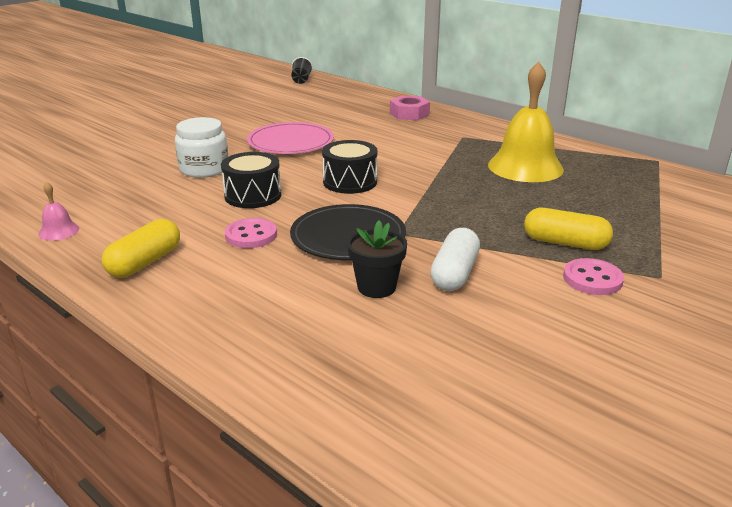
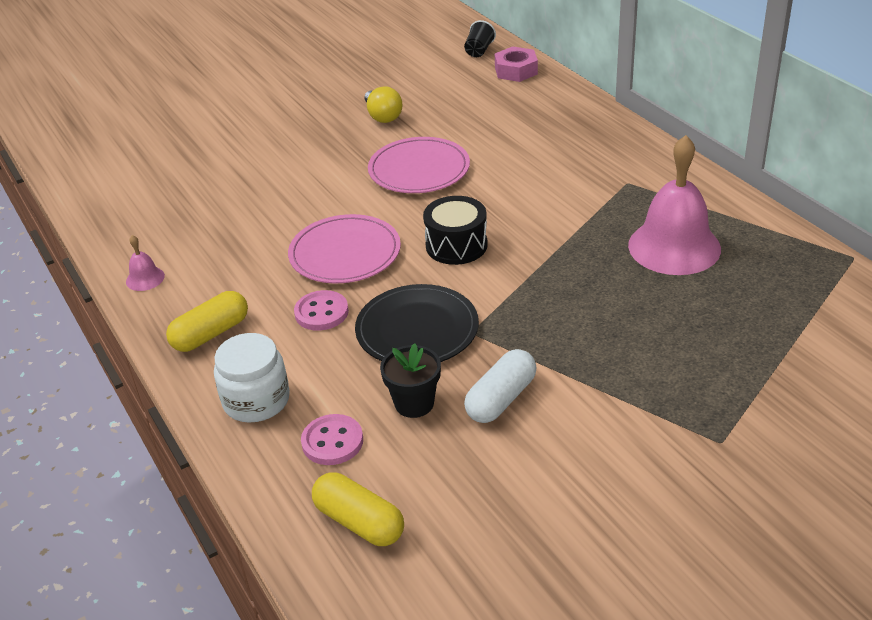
camera: 20 degrees right, 10 degrees up
white jar [175,117,229,178] -> white jar moved to [214,333,290,423]
black drum [221,152,281,208] -> pink plate [288,214,401,283]
pink nut [390,96,430,120] -> pink nut moved to [495,46,538,82]
yellow bell [488,61,564,182] -> pink bell [628,135,721,275]
yellow capsule [524,208,613,250] -> yellow capsule moved to [312,472,404,546]
pink button [563,258,624,295] -> pink button moved to [301,414,363,465]
none -> yellow light bulb [365,86,403,123]

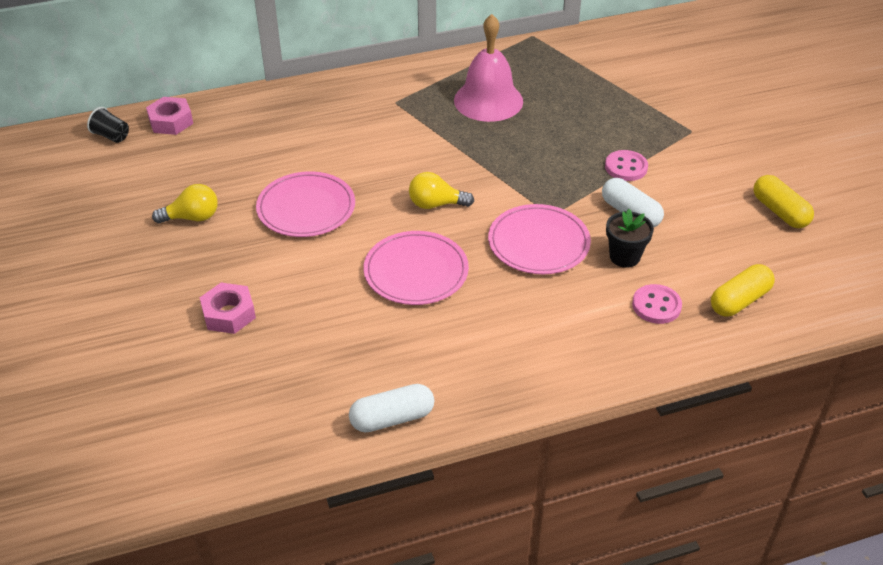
camera: 80 degrees left, 5 degrees up
pink bell [126,235,165,291] -> white capsule [349,384,434,433]
yellow capsule [166,291,248,352] -> yellow capsule moved to [753,175,814,228]
white jar [214,333,290,423] -> none
pink button [294,290,349,331] -> pink button moved to [605,150,648,181]
black plate [355,284,479,362] -> pink plate [488,204,591,274]
black drum [423,196,488,265] -> yellow light bulb [409,172,474,209]
none -> pink nut [200,283,256,334]

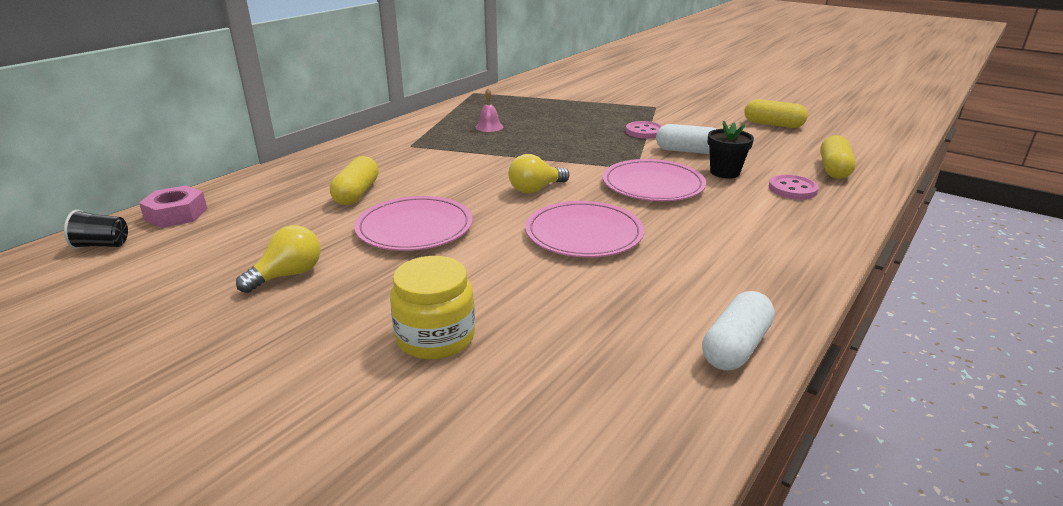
camera: 35 degrees left, 15 degrees down
pink nut [200,283,256,334] -> yellow jar [390,256,475,360]
pink bell [454,14,523,122] -> pink bell [475,89,503,132], size x0.43
none -> yellow capsule [330,156,379,205]

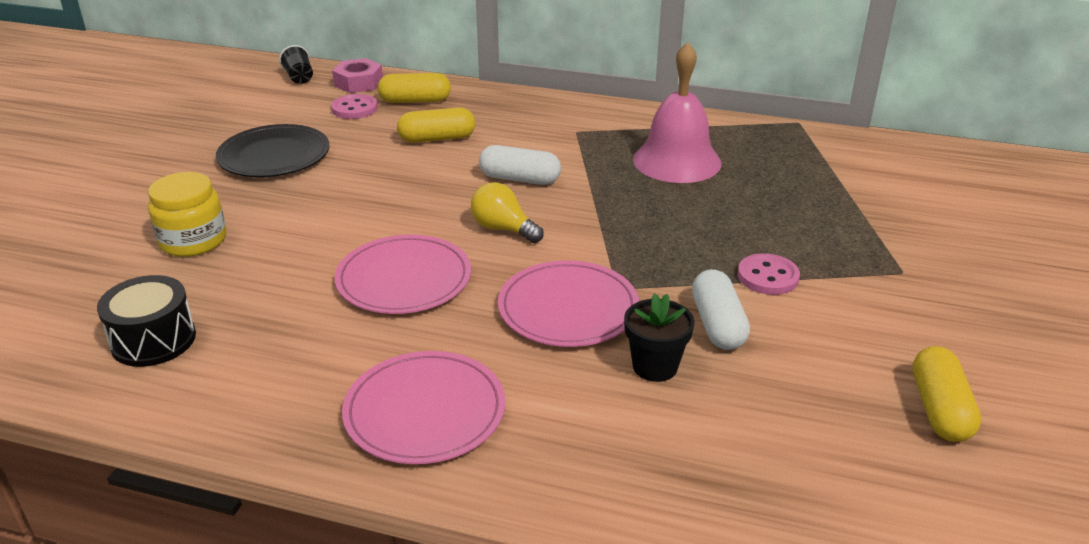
camera: 70 degrees right, 5 degrees up
yellow light bulb [236,225,321,293] -> black plate [216,124,329,177]
pink plate [354,196,473,251] -> pink plate moved to [342,351,505,464]
pink bell [475,89,503,132] -> pink bell [633,42,721,183], size x2.34
white capsule [702,291,775,370] -> white capsule moved to [479,145,561,185]
pink button [769,175,819,199] -> pink button moved to [331,94,378,119]
yellow capsule [820,135,856,179] -> yellow capsule moved to [378,73,451,103]
none -> black drum [97,275,196,367]

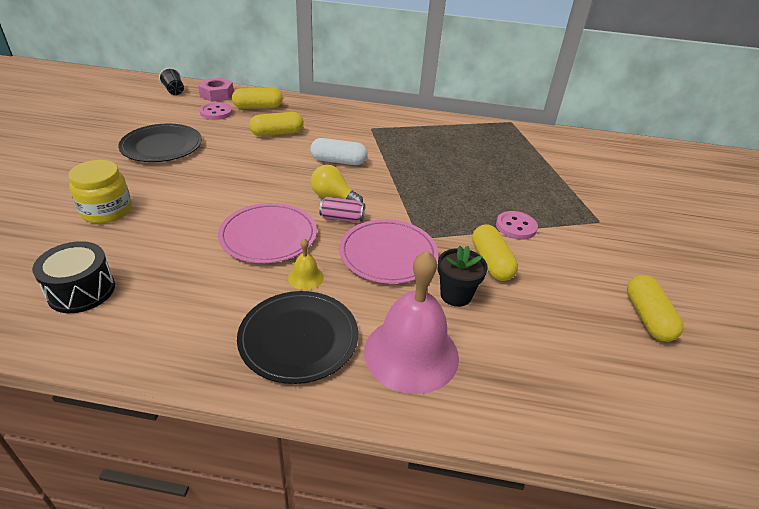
camera: 10 degrees left, 5 degrees up
pink plate [342,351,505,464] -> black plate [237,291,358,384]
pink bell [633,42,721,183] -> pink bell moved to [364,250,459,394]
white capsule [692,269,750,350] -> yellow capsule [472,224,518,281]
none -> yellow bell [288,238,324,290]
none -> pink can [319,197,365,222]

